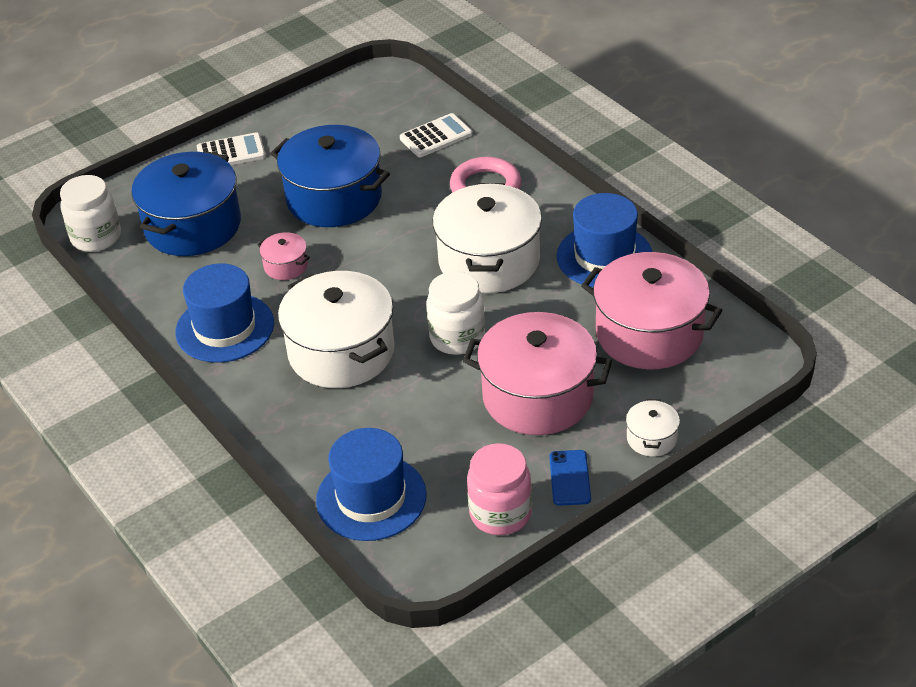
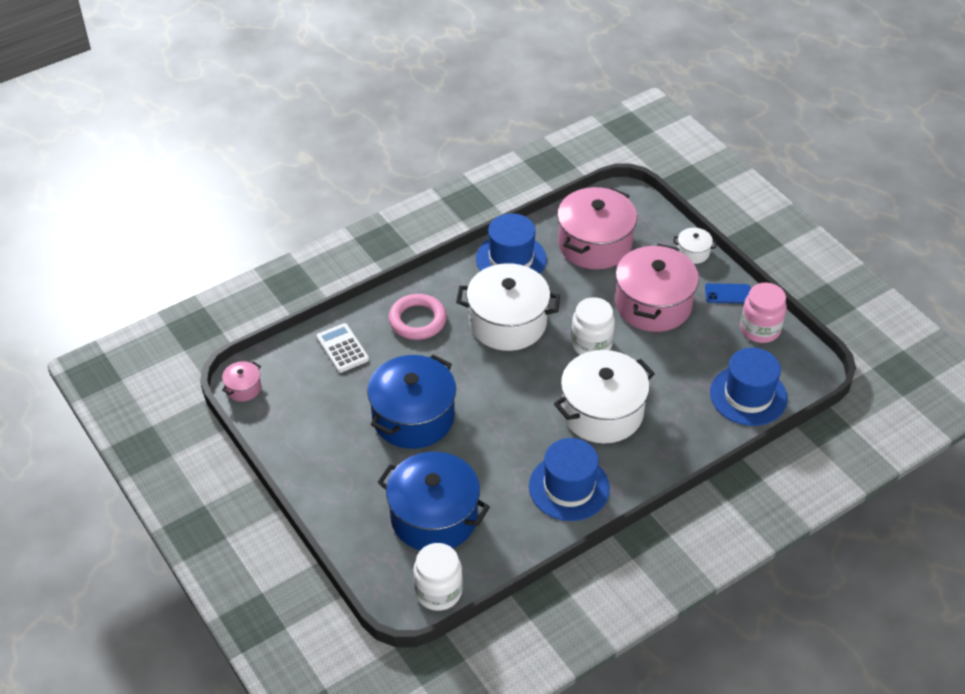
camera: 90 degrees left, 5 degrees up
white calculator [197,132,266,165] -> none
pink pot [258,232,310,280] -> pink pot moved to [222,361,261,402]

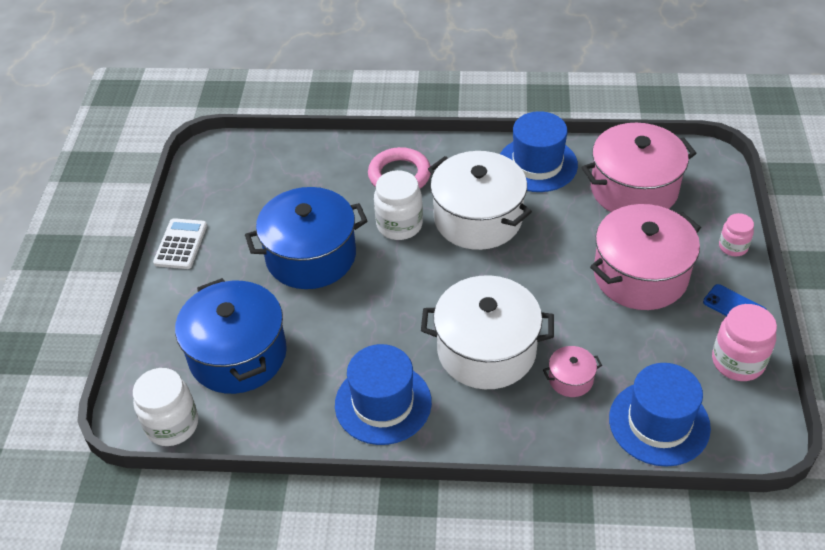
camera: 40 degrees right, 0 degrees up
pink pot [222,361,261,402] -> pink pot moved to [543,346,602,397]
white calculator [316,323,369,373] -> white calculator moved to [153,218,207,269]
white jar [571,297,615,355] -> white jar moved to [374,170,423,240]
white pot [673,228,717,264] -> pink jar [719,213,754,256]

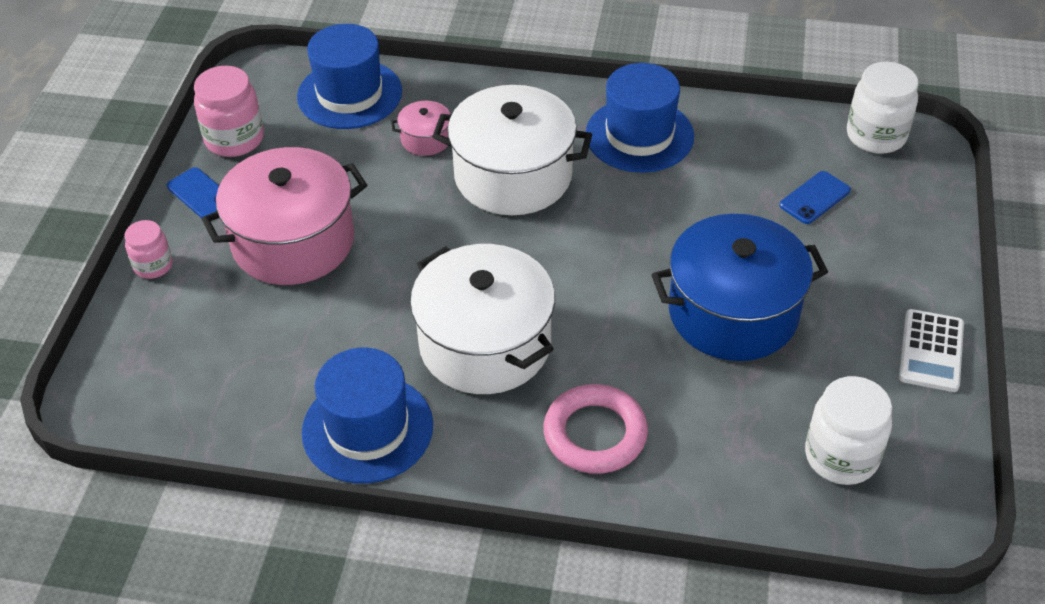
camera: 175 degrees left, 0 degrees up
blue pot [175,278,287,394] -> blue phone [779,171,851,224]
white jar [374,170,423,240] -> white jar moved to [805,376,892,485]
pink pot [582,123,697,212] -> none

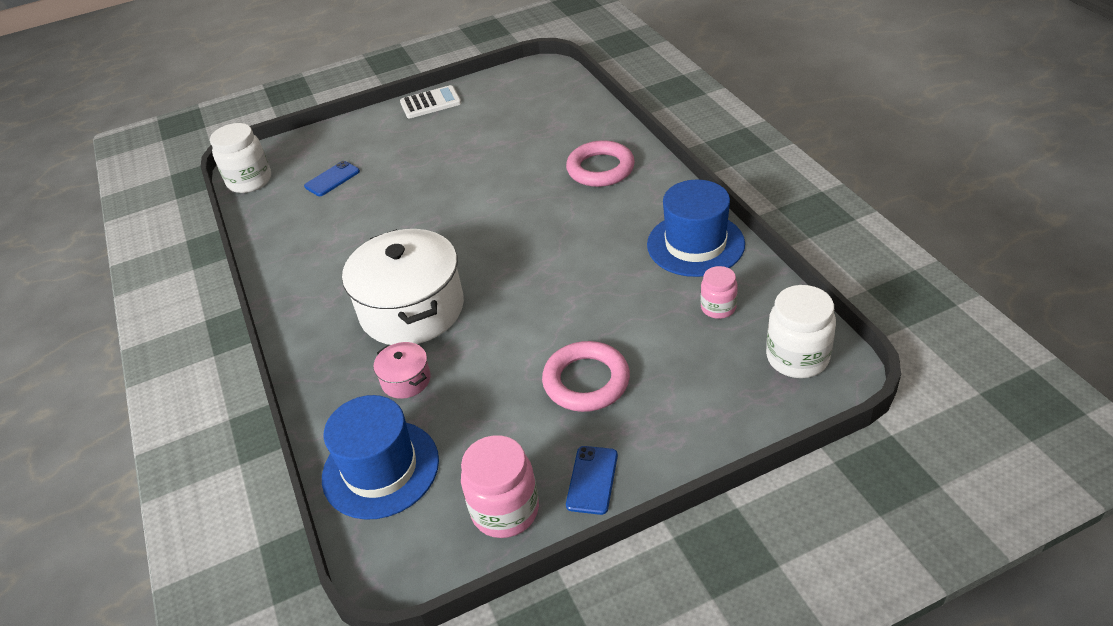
camera: 120 degrees left, 5 degrees down
pink jar [125,220,173,279] -> pink jar moved to [701,266,738,319]
pink pot [202,147,367,285] -> pink ring [542,341,630,412]
white pot [410,244,555,394] -> none
blue hat [586,63,694,173] -> none
blue pot [651,214,828,361] -> none
blue phone [779,171,851,224] -> blue phone turned 60 degrees counterclockwise [304,161,360,196]
white jar [805,376,892,485] -> white jar moved to [766,285,836,378]

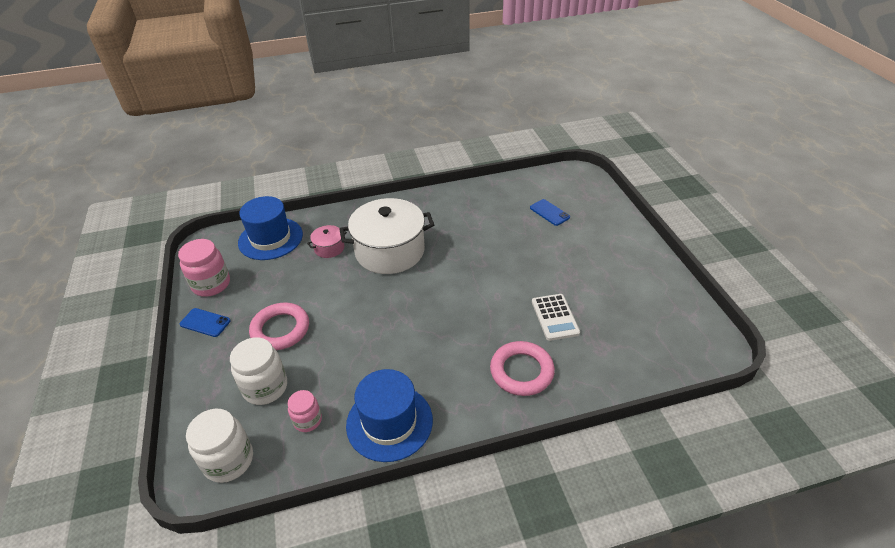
camera: 95 degrees right, 0 degrees up
white jar [210,123,271,193] -> white jar moved to [230,337,287,405]
white calculator [400,85,461,119] -> white calculator moved to [532,294,580,341]

